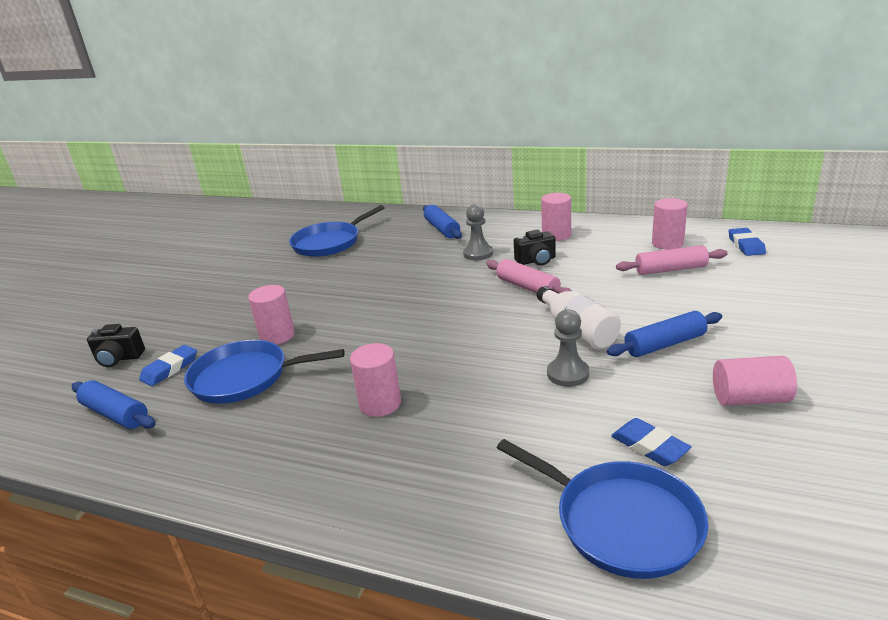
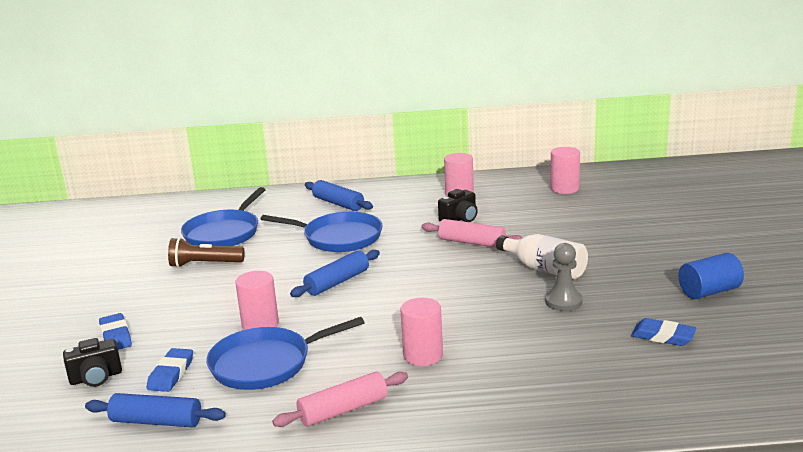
camera: 25 degrees left, 5 degrees down
grey pawn [463,204,493,261] -> none
blue pan [497,439,708,579] -> blue pan moved to [261,212,383,252]
blue rolling pin [607,311,722,357] -> blue rolling pin moved to [290,250,380,297]
pink rolling pin [616,245,728,275] -> pink rolling pin moved to [272,372,408,427]
pink cylinder [713,356,797,406] -> blue cylinder [679,253,744,299]
blue eraser [728,228,766,256] -> blue eraser moved to [99,313,132,350]
none -> brown flashlight [168,237,245,268]

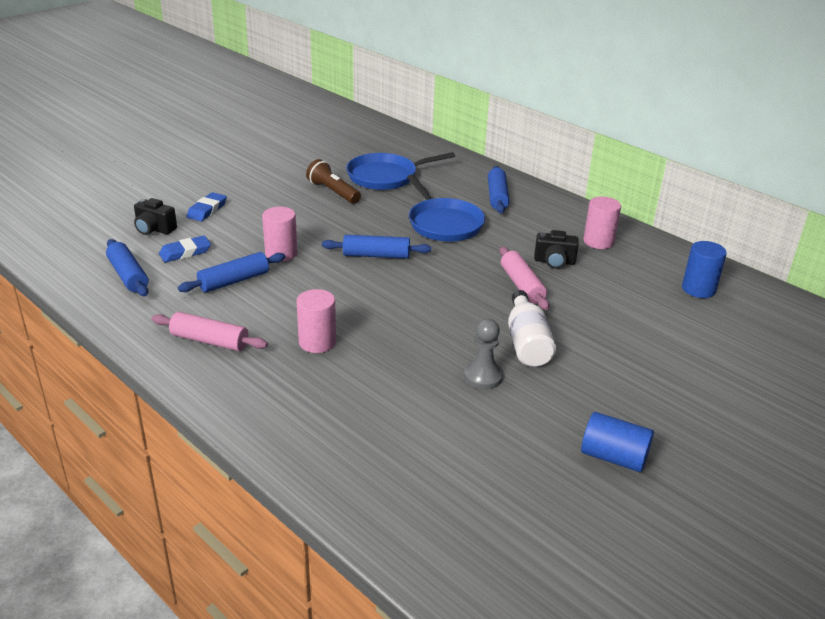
camera: 45 degrees right, 10 degrees up
blue pan [206,317,365,390] -> blue rolling pin [178,252,285,293]
pink cylinder [550,147,580,194] -> blue cylinder [682,241,727,298]
blue eraser [631,318,697,346] -> none

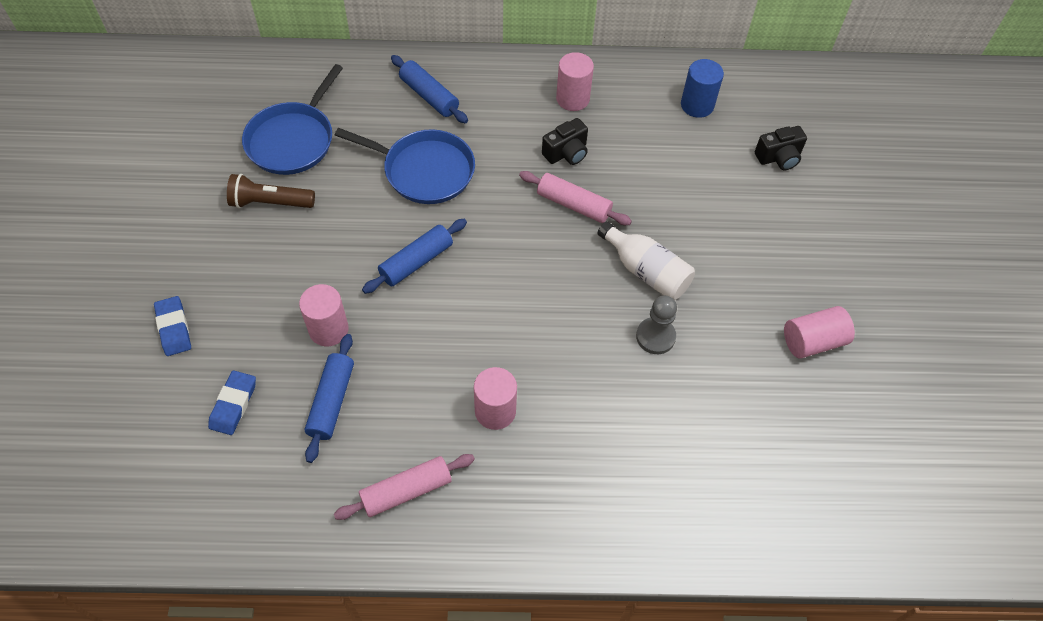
camera: 45 degrees left, 25 degrees up
blue rolling pin [106,239,148,297] -> none
black camera [134,198,177,235] -> black camera moved to [755,126,807,170]
blue cylinder [581,412,654,472] -> pink cylinder [784,306,855,358]

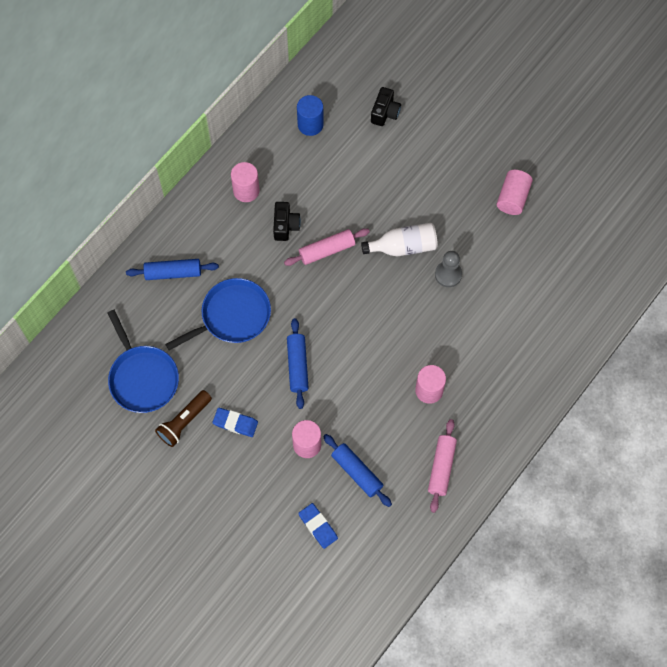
camera: 50 degrees left, 10 degrees up
blue eraser [154,296,191,356] -> blue eraser moved to [213,408,258,437]

